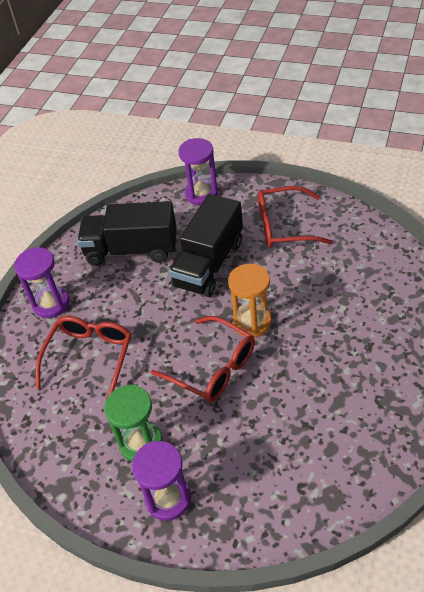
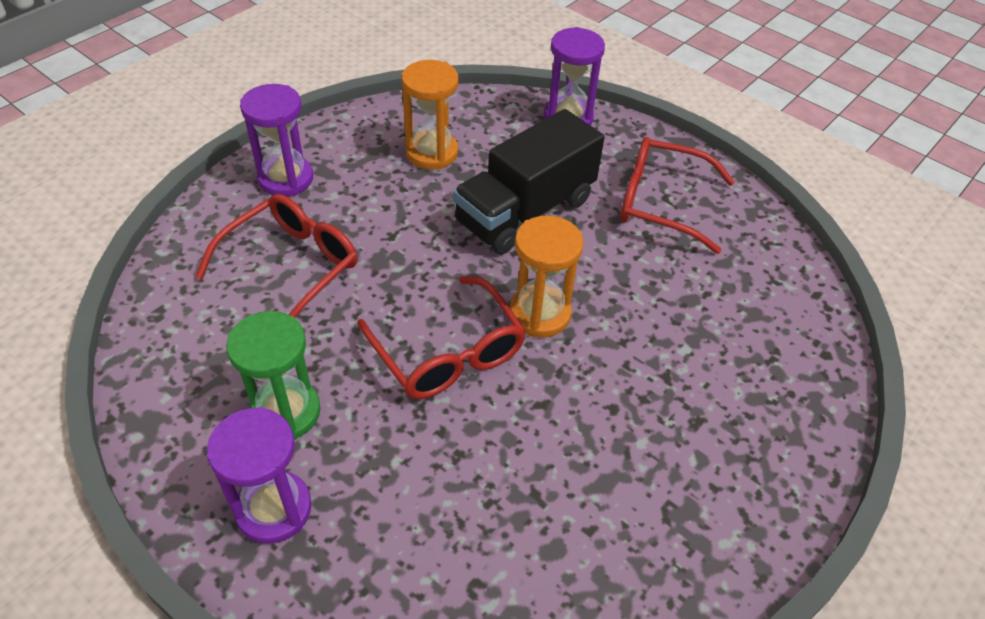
camera: 15 degrees right, 0 degrees up
black truck [77,201,177,266] -> orange hourglass [402,60,459,169]

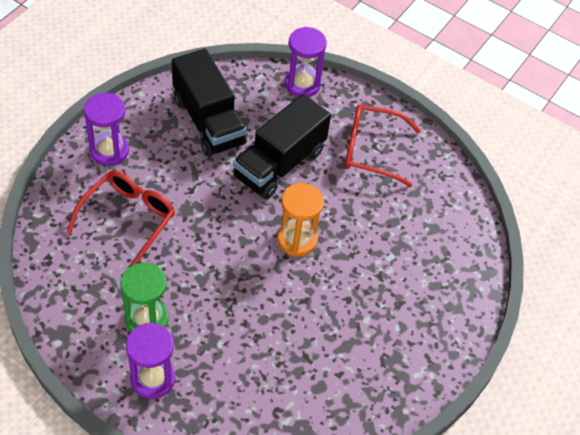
camera: 10 degrees left, 5 degrees up
red glasses [357,276,526,399] -> none
orange hourglass [402,60,459,169] -> black truck [172,49,247,157]

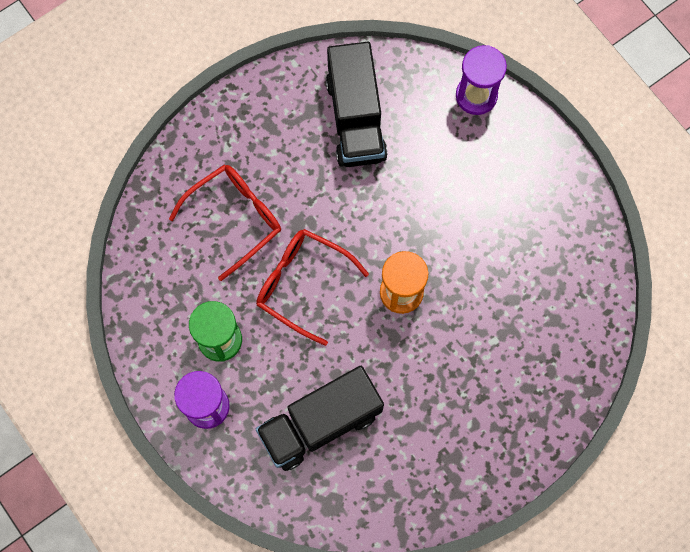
camera: 25 degrees right, 20 degrees up
purple hourglass [84,93,129,166] -> none
black truck [233,94,331,199] -> black truck moved to [256,366,384,471]
red glasses [345,105,421,187] -> red glasses moved to [256,229,369,346]

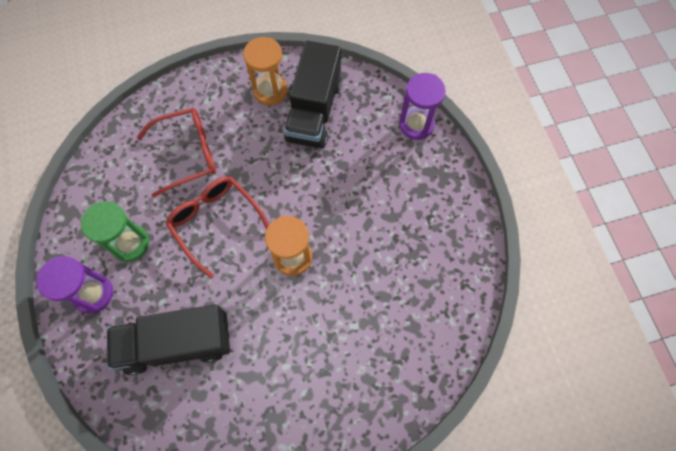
camera: 20 degrees right, 5 degrees down
none -> orange hourglass [243,37,288,105]

